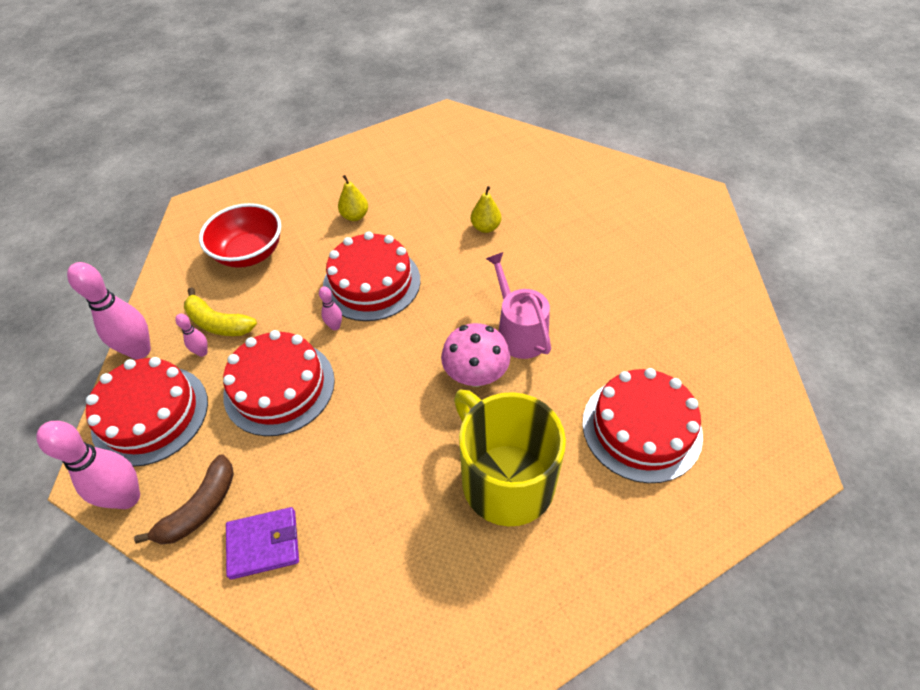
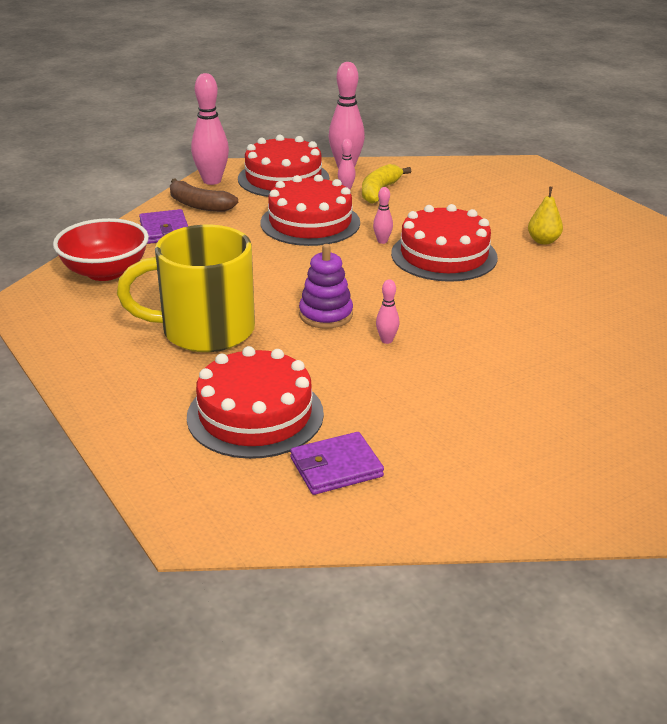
camera: 85 degrees right, 20 degrees down
red bowl [199,203,281,268] -> red bowl moved to [53,218,149,281]
pink mushroom [441,323,510,387] -> purple stacking toy [299,244,353,329]
yellow mug [454,389,566,526] -> yellow mug turned 150 degrees counterclockwise [117,225,255,352]
yellow pear [471,186,501,233] -> none
pink watering can [486,252,551,359] -> pink bowling pin [376,279,399,344]
none -> purple wallet [290,432,384,495]

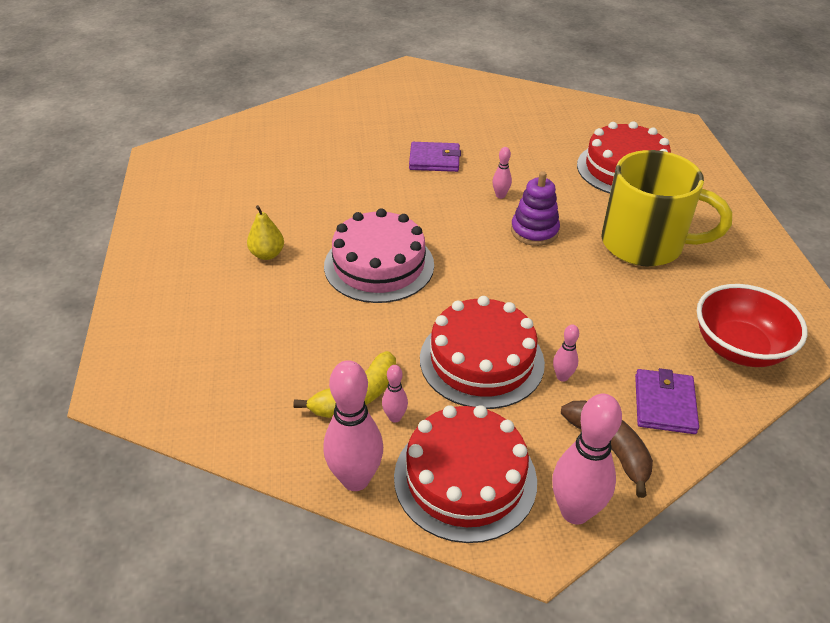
camera: 155 degrees left, 10 degrees up
purple wallet [290,432,384,495] -> purple wallet moved to [409,142,461,172]
pink bowling pin [373,187,393,244] -> pink bowling pin moved to [553,325,579,382]
red cake [391,204,498,282] -> pink cake [324,208,434,303]

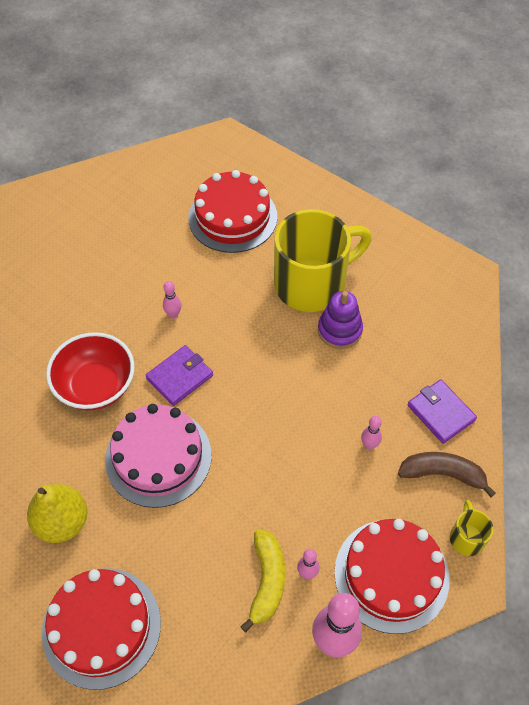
camera: 45 degrees left, 15 degrees up
yellow pear [247,205,284,260] -> yellow pear [27,484,87,543], size x1.56
purple wallet [409,142,461,172] -> purple wallet moved to [146,345,213,406]
red cake [420,296,545,409] -> red cake moved to [42,568,161,690]
purple stacking toy [511,171,560,246] -> purple stacking toy moved to [318,291,363,349]
pink bowling pin [552,394,622,525] -> yellow mug [450,500,493,556]
red bowl [697,284,807,367] -> red bowl moved to [46,332,134,411]

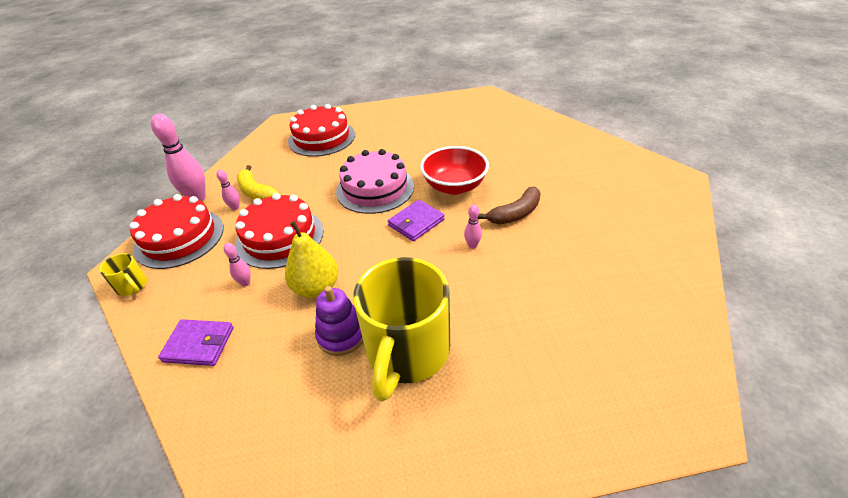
camera: 135 degrees right, 15 degrees down
yellow pear [27,484,87,543] -> yellow pear moved to [285,221,338,298]
purple wallet [146,345,213,406] -> purple wallet turned 45 degrees clockwise [388,200,445,241]
red cake [188,170,277,253] -> red cake moved to [235,193,323,269]
brown banana [398,452,495,497] -> brown banana moved to [478,187,541,225]

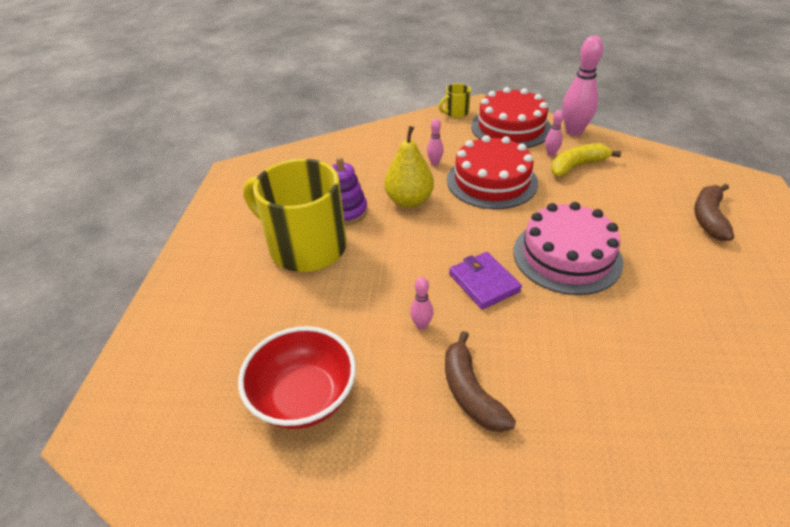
camera: 105 degrees right, 0 degrees up
purple wallet [158,319,234,366] -> none
red cake [288,104,355,157] -> brown banana [694,184,734,241]
red bowl [420,146,489,195] -> red bowl moved to [238,326,356,429]

